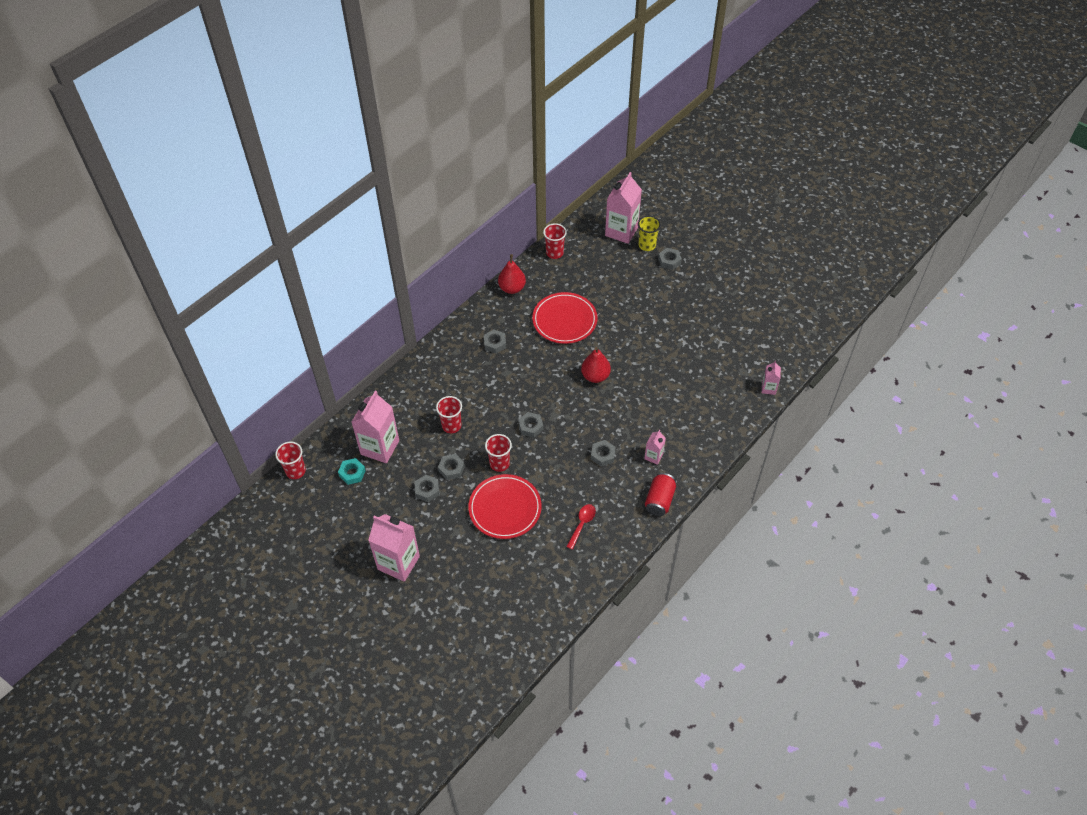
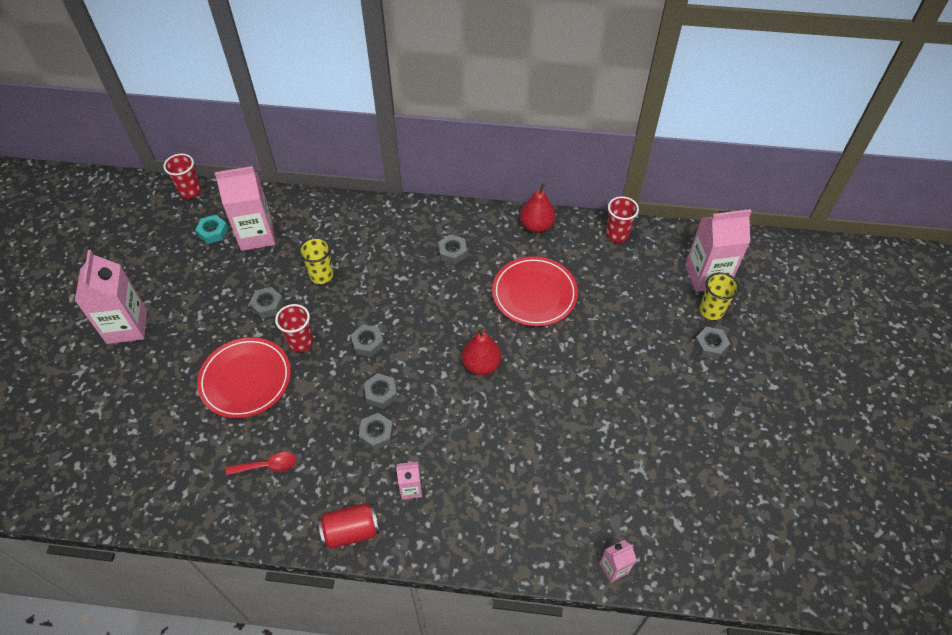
camera: 55 degrees right, 0 degrees up
grey nut [415,475,439,502] -> grey nut moved to [364,373,397,409]
red cup [436,396,462,433] -> yellow cup [299,237,333,284]

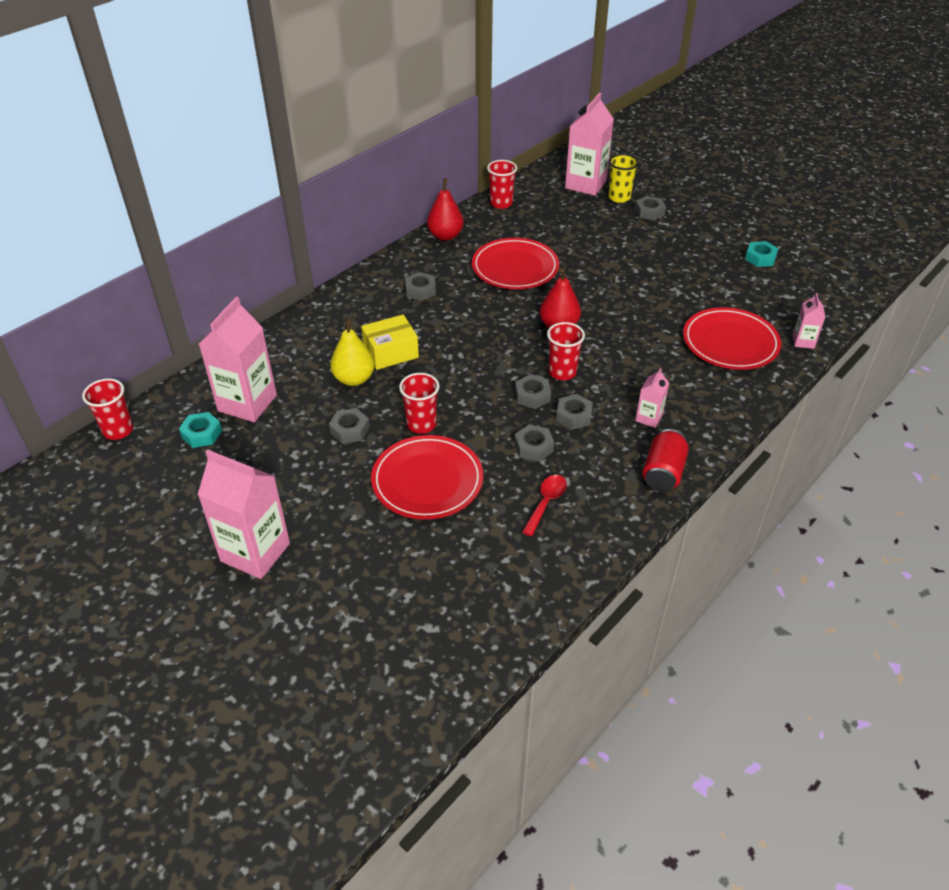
camera: 55 degrees left, 10 degrees down
yellow cup [299,237,333,284] -> yellow pear [330,317,375,386]
grey nut [351,324,384,357] -> grey nut moved to [514,424,554,462]
none -> yellow box [361,315,419,370]
none -> red cup [547,322,585,380]
none -> red plate [683,307,781,370]
none -> turquoise nut [745,241,778,267]

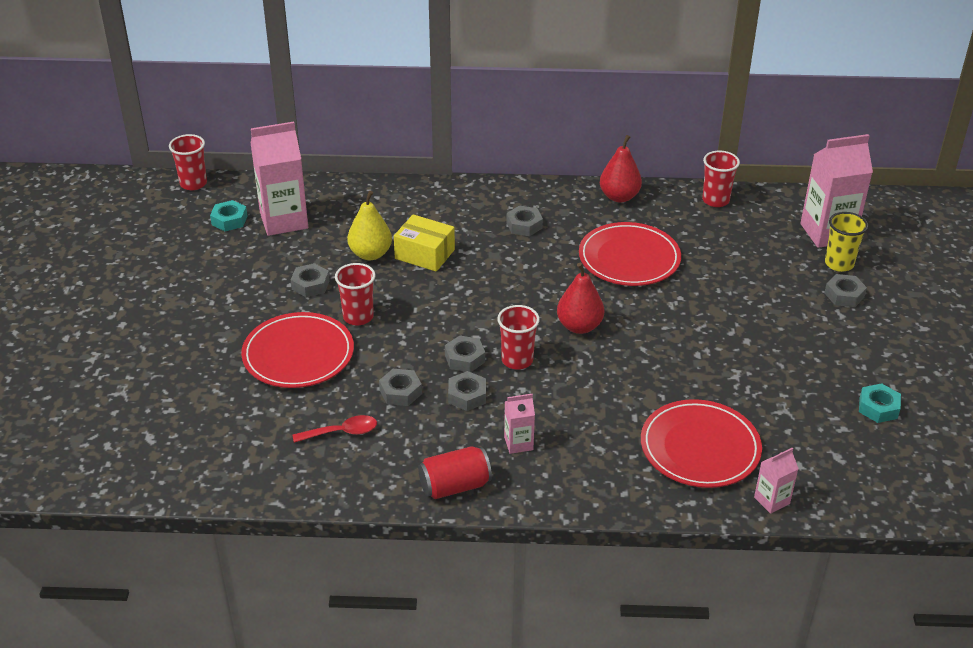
camera: 50 degrees right, 5 degrees down
pink carton [198,450,290,579] -> none

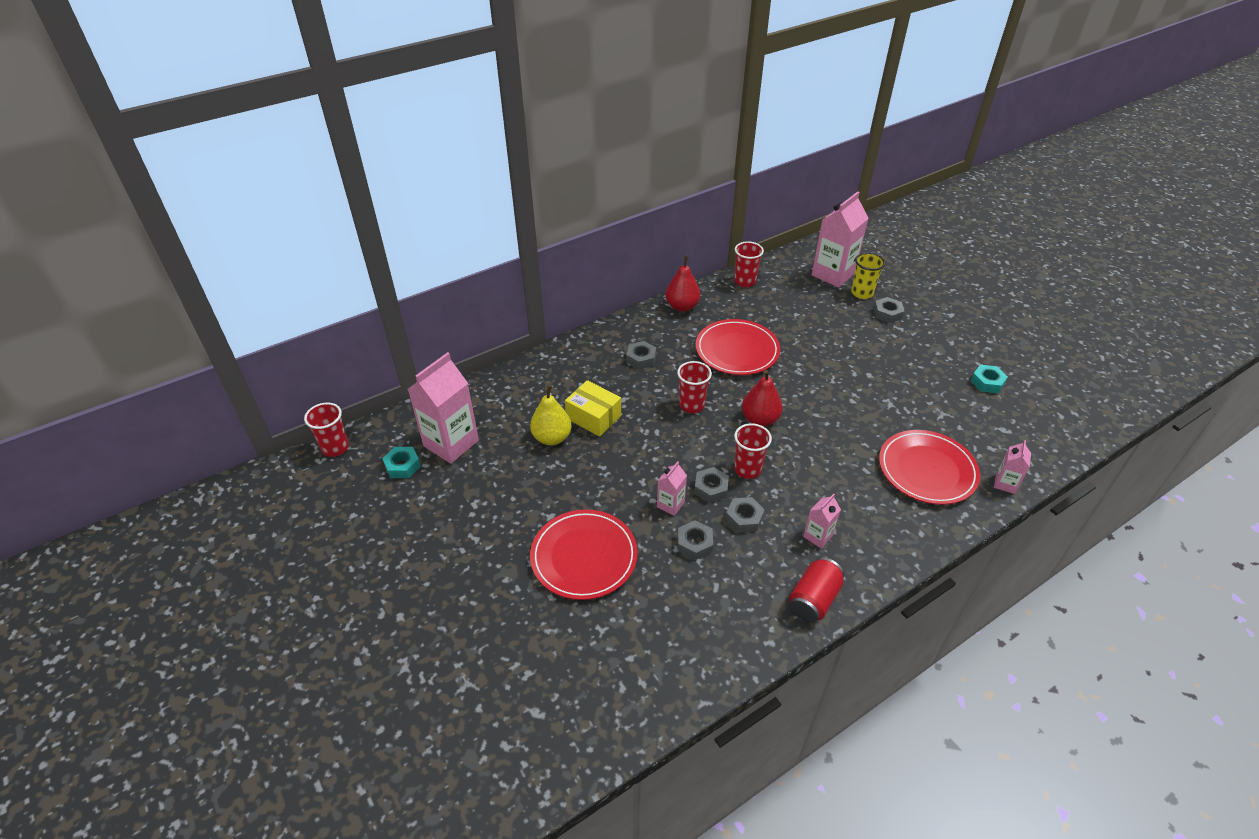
camera: 35 degrees left, 5 degrees up
grey nut [291,263,330,297] -> none
red spoon [293,415,377,443] -> none
red cup [335,263,376,325] -> red cup moved to [677,361,712,413]
yellow box [394,214,455,272] -> yellow box turned 45 degrees clockwise [565,380,621,437]
none -> pink carton [657,461,687,516]

